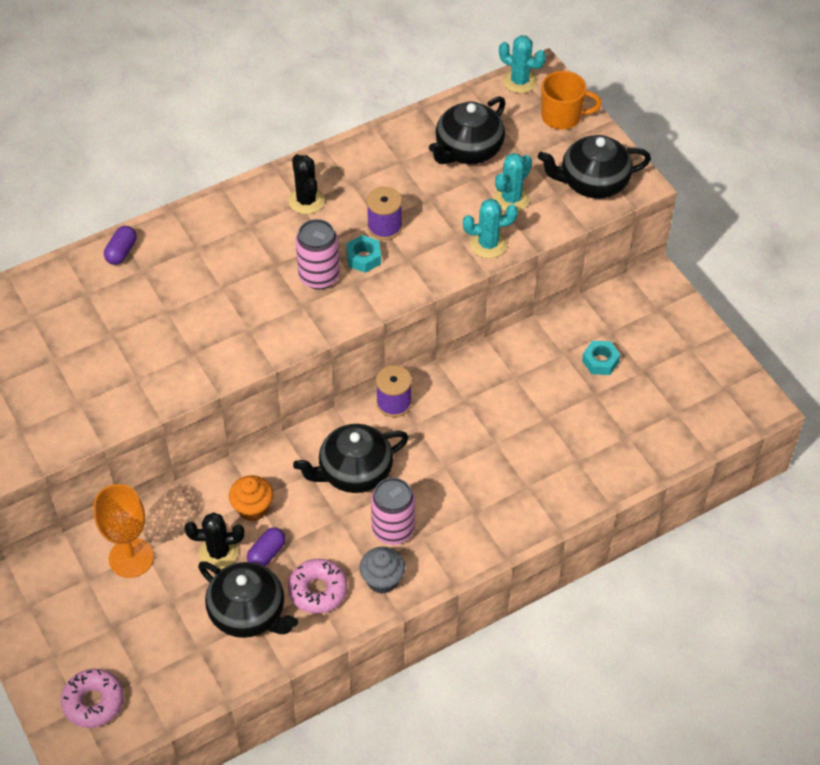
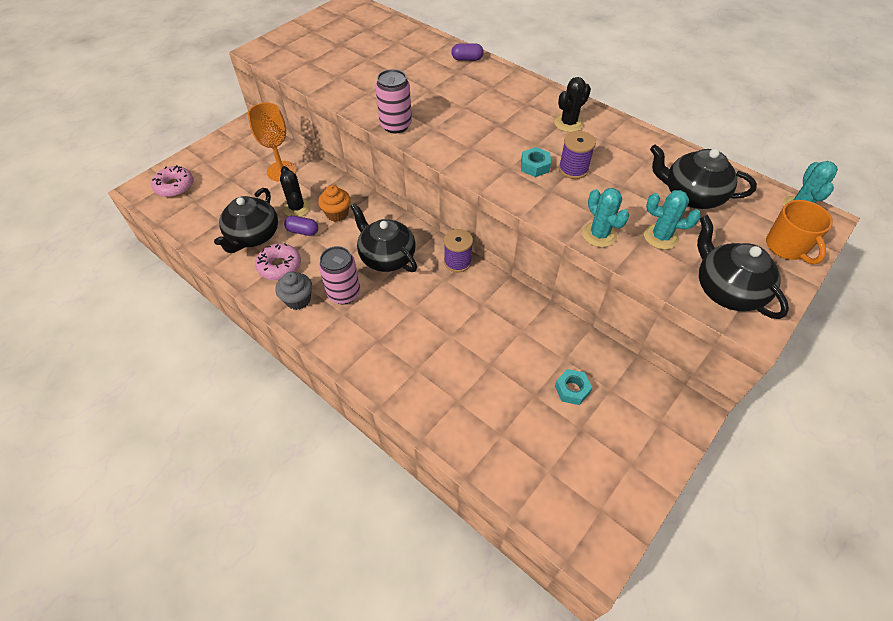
camera: 70 degrees right, 0 degrees up
pink can [296,219,340,290] -> pink can moved to [375,69,412,133]

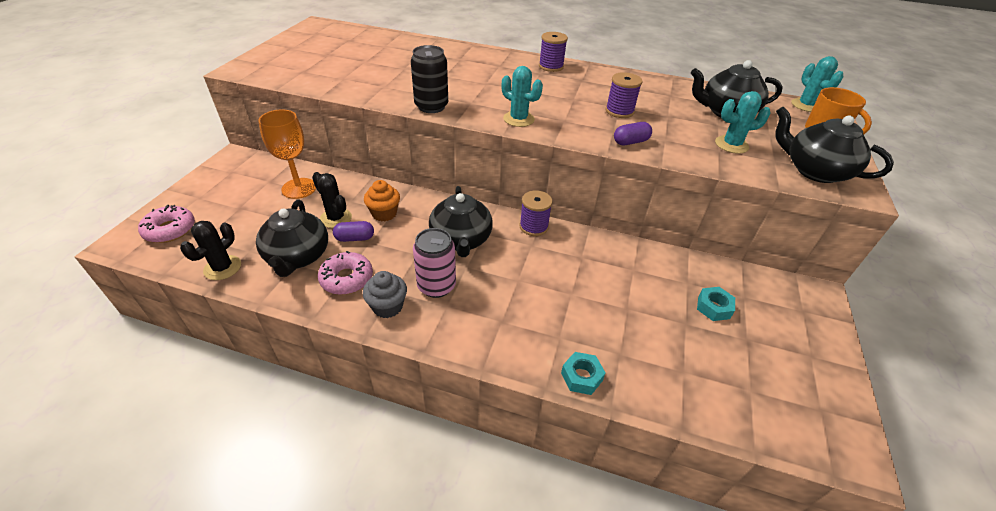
camera: 25 degrees left, 10 degrees down
black teapot [350,203,417,272] -> black teapot turned 120 degrees counterclockwise [429,186,493,257]
pink can [375,69,412,133] -> black can [411,45,448,113]
purple capsule [451,43,484,61] -> purple capsule moved to [614,122,652,145]
turquoise nut [521,147,551,177] -> turquoise nut moved to [561,352,606,395]
black cactus [554,77,591,132] -> black cactus moved to [180,221,241,280]
turquoise cactus [582,188,629,247] -> turquoise cactus moved to [502,66,543,127]
none -> purple spool [539,32,568,72]

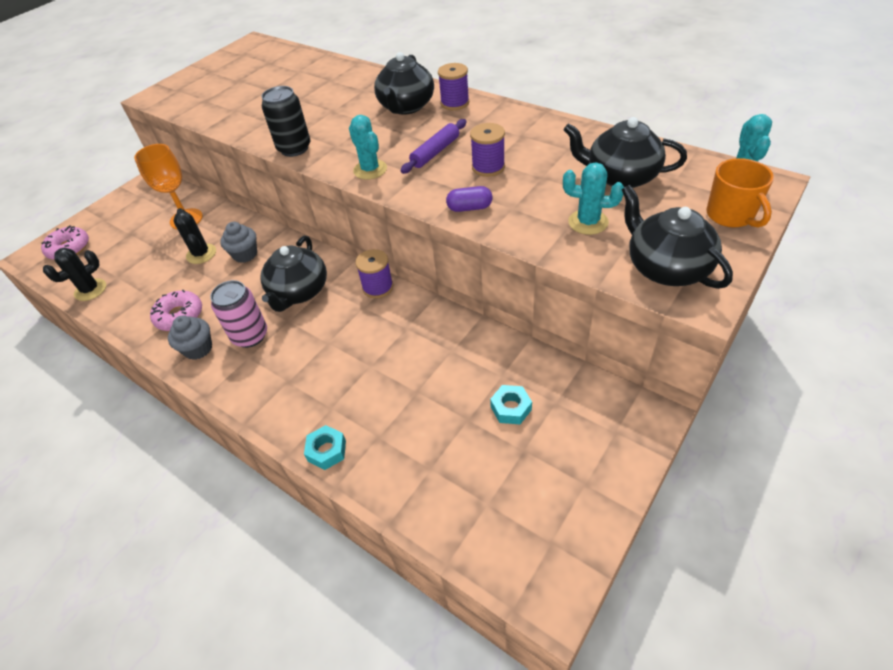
camera: 25 degrees right, 5 degrees up
black teapot [256,199,328,277] -> black teapot moved to [374,52,434,115]
purple capsule [333,221,374,242] -> none
orange cupcake [364,180,400,221] -> grey cupcake [220,222,257,263]
none -> purple rolling pin [400,119,467,174]

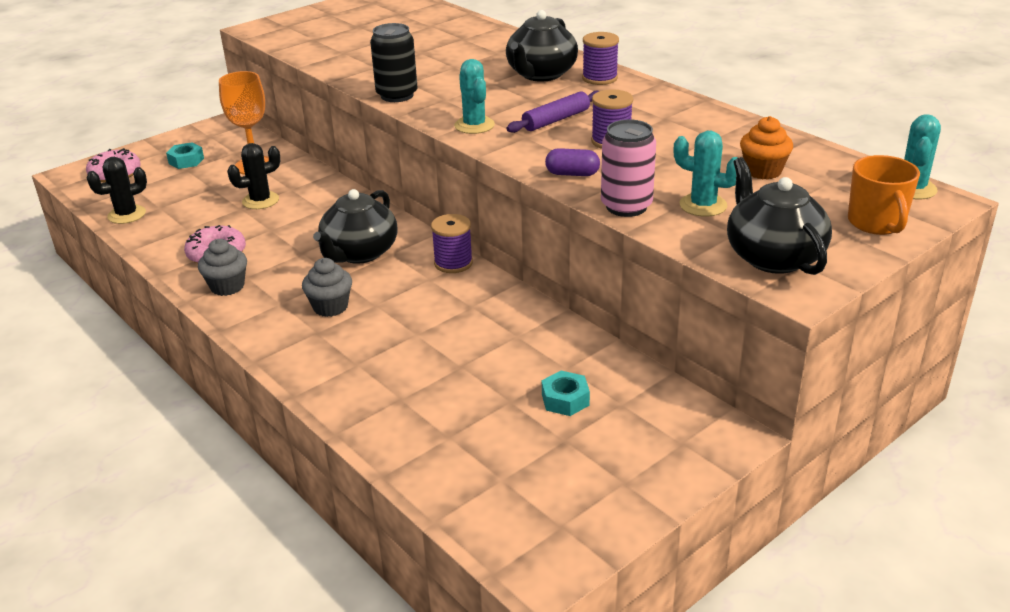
camera: 10 degrees right, 15 degrees down
black cactus [174,208,216,264] -> black cactus turned 75 degrees clockwise [227,143,280,209]
pink can [210,280,267,348] -> pink can moved to [601,119,656,217]
grey cupcake [220,222,257,263] -> grey cupcake moved to [302,258,352,317]
turquoise nut [304,425,346,470] -> turquoise nut moved to [166,142,204,169]
black teapot [564,117,687,188] -> orange cupcake [740,116,793,180]

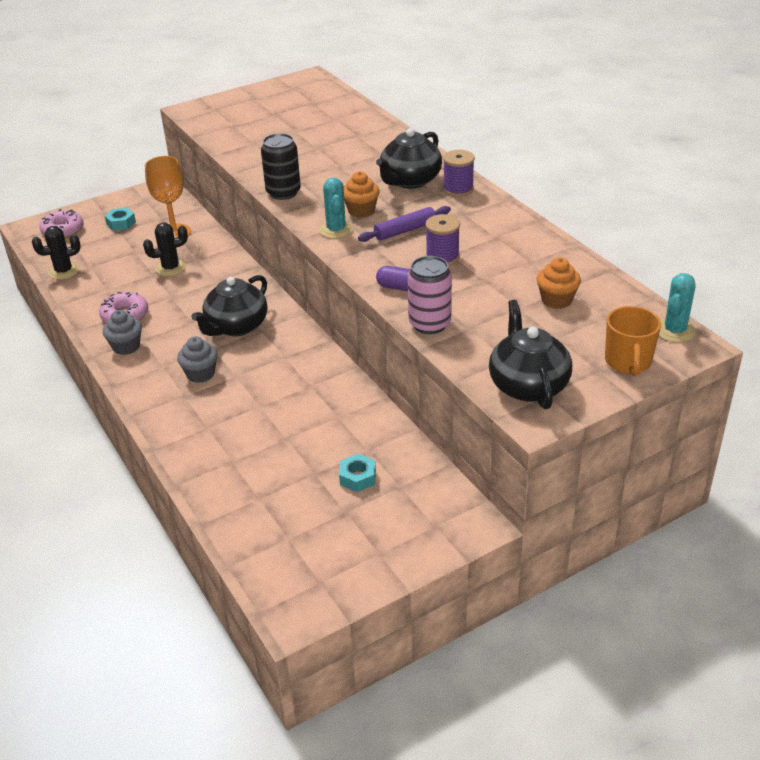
camera: 10 degrees right, 5 degrees up
purple spool [431,214,473,273] -> none
turquoise cactus [673,131,738,217] -> none
none -> orange cupcake [344,171,380,218]

